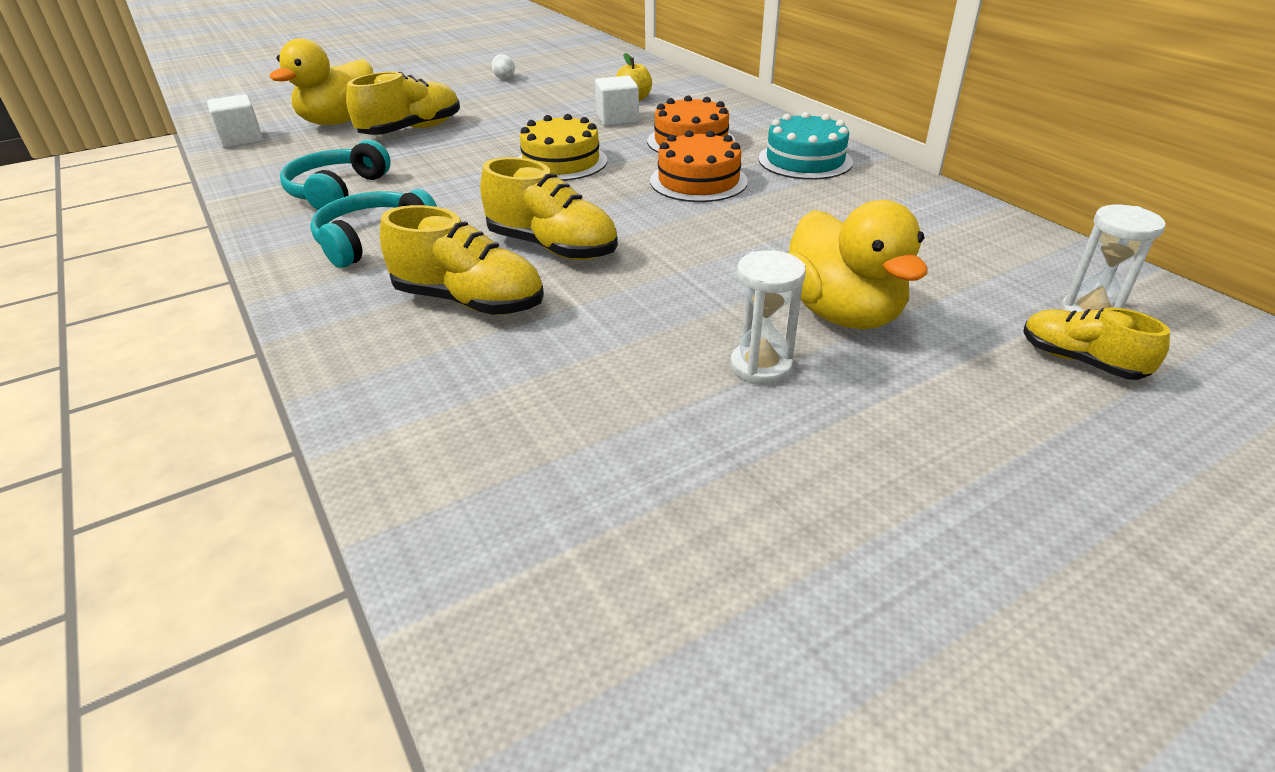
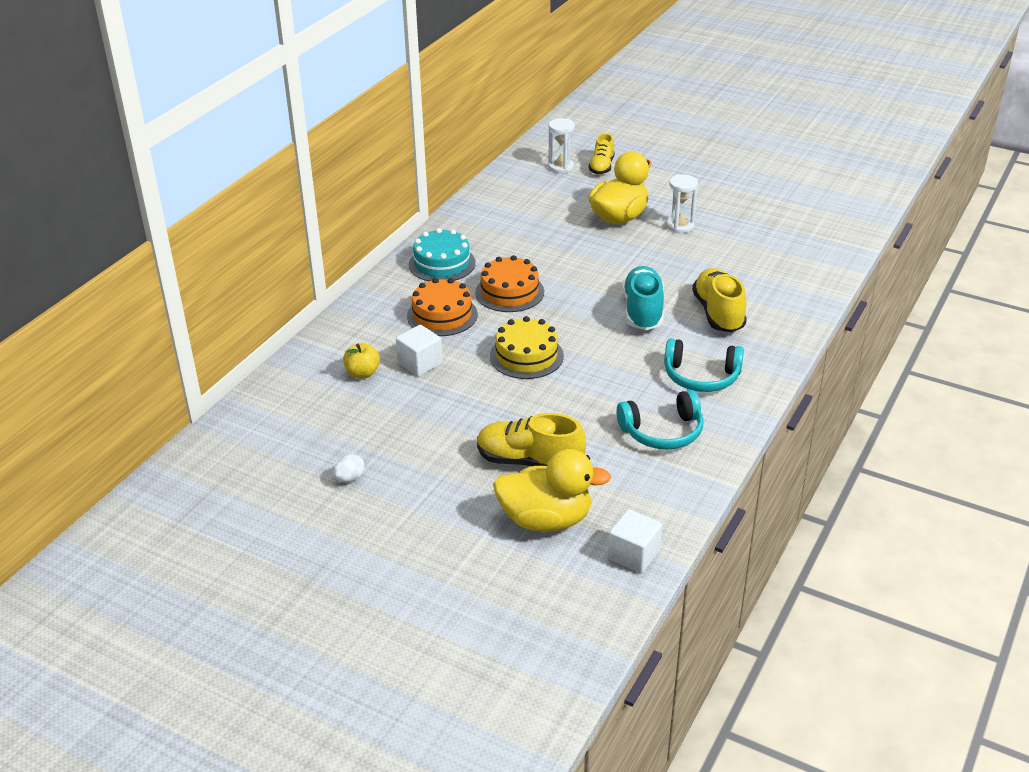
camera: 120 degrees left, 0 degrees up
yellow shoe [480,157,618,260] -> turquoise shoe [622,266,664,330]

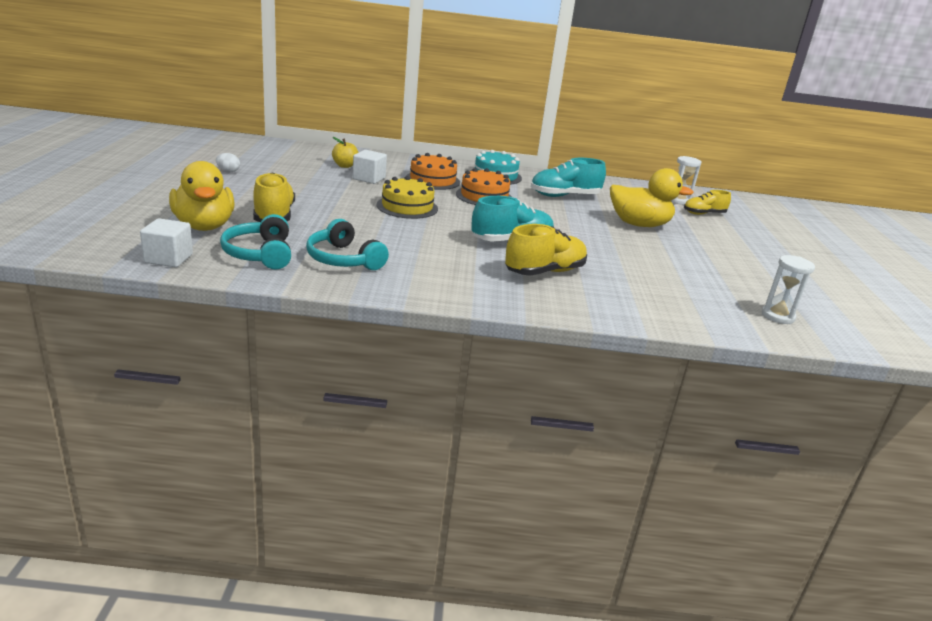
camera: 60 degrees right, 10 degrees down
turquoise headphones [664,339,744,392] -> turquoise headphones moved to [220,214,291,269]
white hourglass [666,175,698,233] -> white hourglass moved to [761,255,815,324]
none -> turquoise shoe [531,158,606,197]

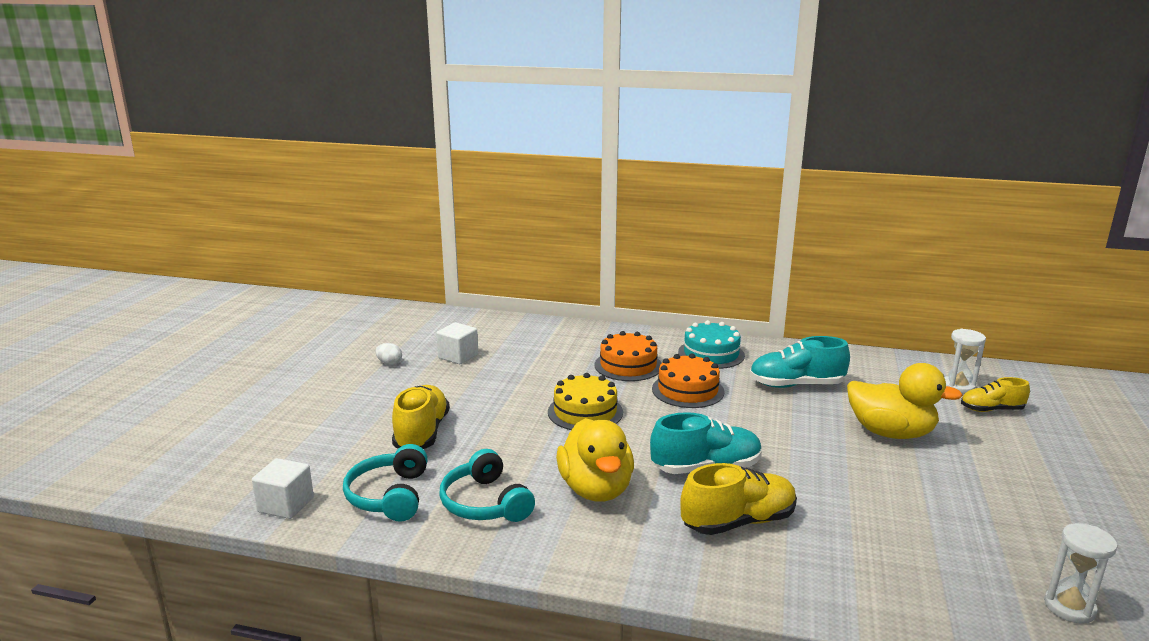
camera: 15 degrees right, 5 degrees down
yellow duck [169,161,235,231] -> yellow duck moved to [556,418,634,502]
yellow apple [332,137,359,168] -> none
white cube [353,150,387,184] -> white cube moved to [436,322,478,364]

